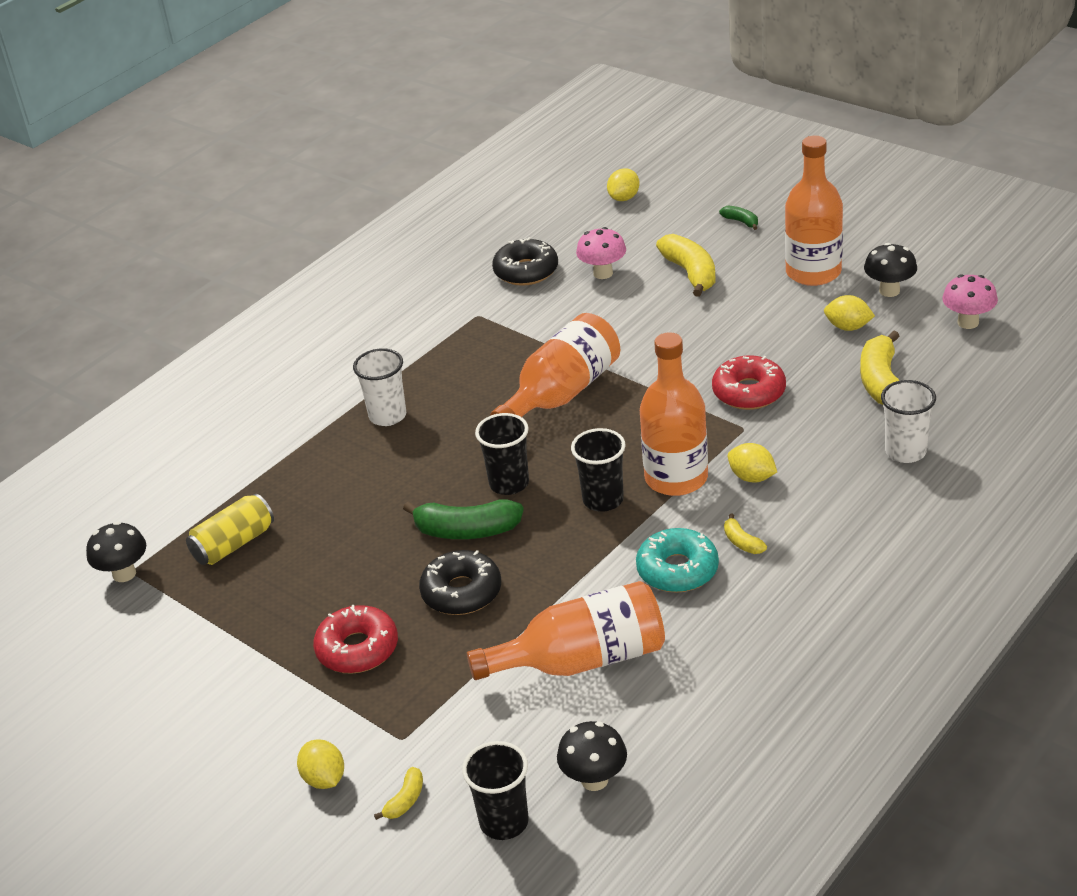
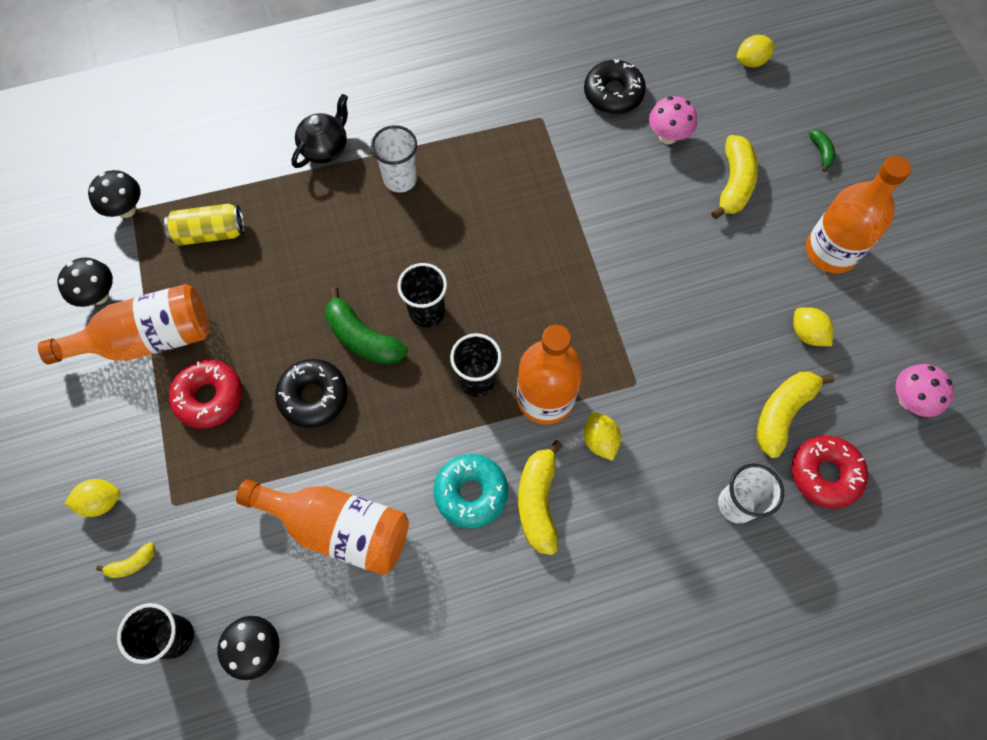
camera: 30 degrees right, 30 degrees up
yellow lemon [297,739,344,789] -> yellow lemon turned 75 degrees clockwise [65,479,120,517]
orange bottle [490,313,620,417] -> orange bottle moved to [38,284,209,365]
red donut [712,355,786,410] -> red donut moved to [792,435,868,508]
yellow banana [724,514,767,554] -> yellow banana [518,440,563,555], size x2.01
black mushroom [864,243,917,297] -> black mushroom moved to [57,257,113,307]
none -> black teapot [291,94,348,168]

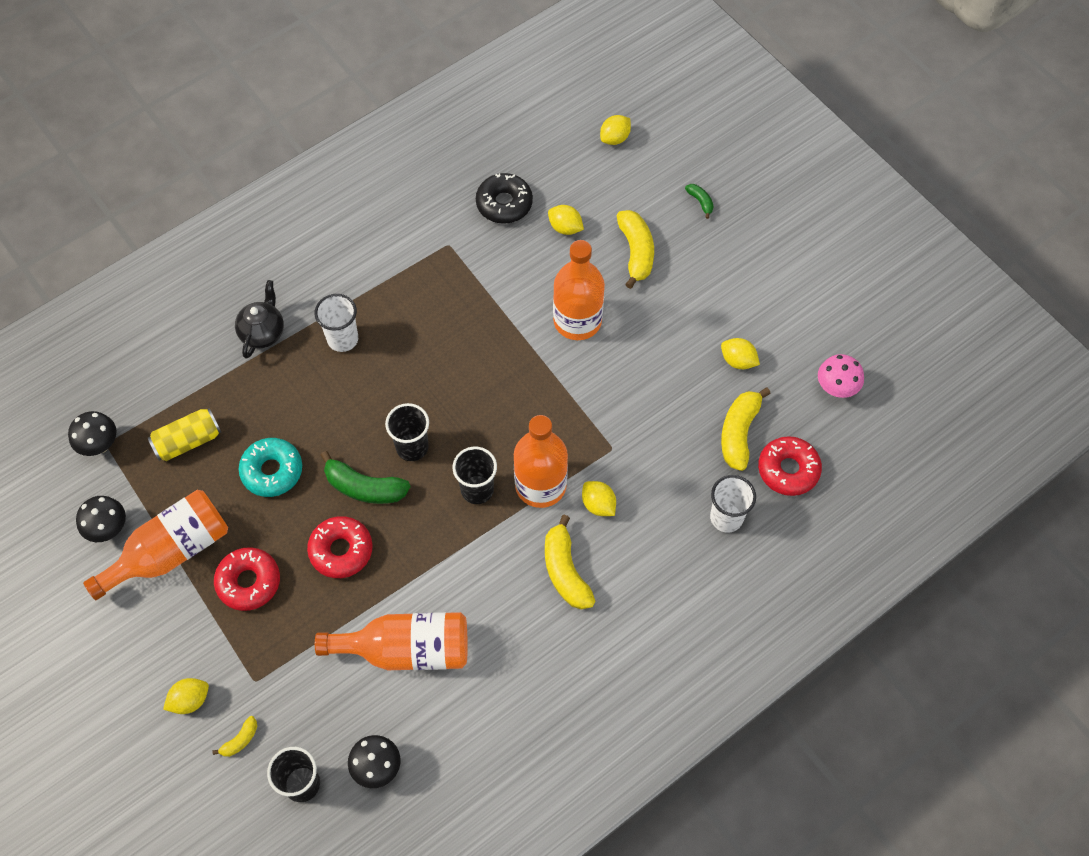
camera: 20 degrees left, 5 degrees down
black donut [275,359,347,428] -> red donut [307,516,373,578]
turquoise donut [434,454,508,528] -> turquoise donut moved to [238,438,302,497]
pink mushroom [649,96,697,144] -> yellow lemon [548,205,584,235]
orange bottle [806,156,911,273] -> orange bottle moved to [553,240,605,340]

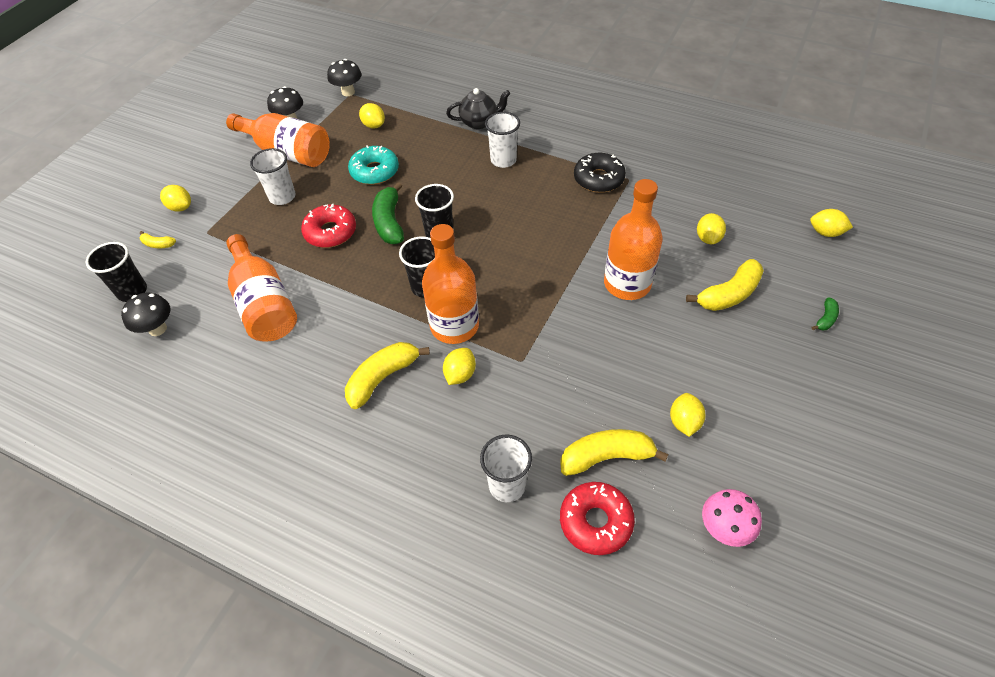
camera: 65 degrees right, 10 degrees down
yellow can [148,408,221,461] -> yellow lemon [359,103,385,129]
red donut [214,547,280,611] -> white cup [250,148,296,205]
black donut [476,173,533,224] -> black donut moved to [574,153,626,193]

